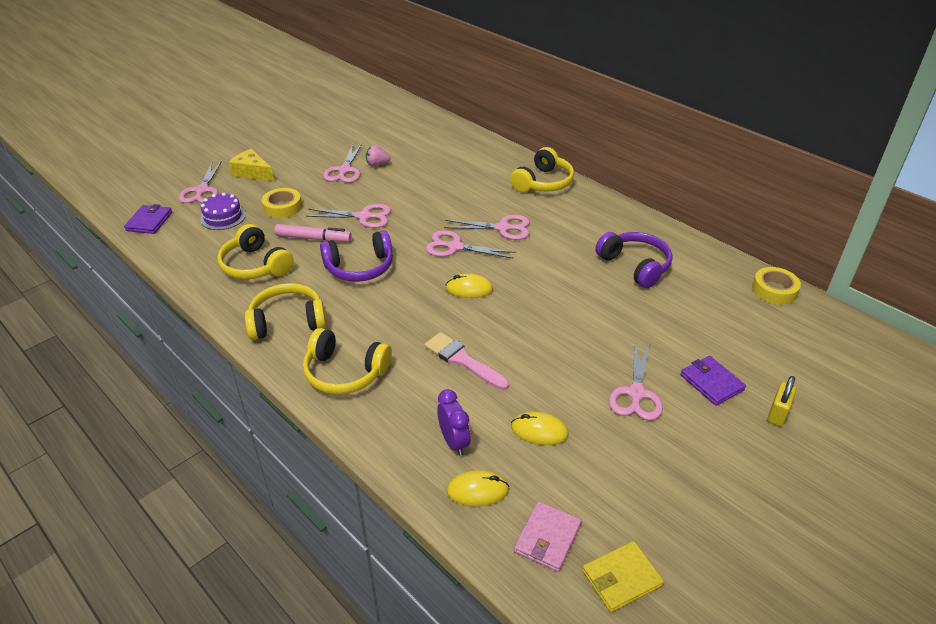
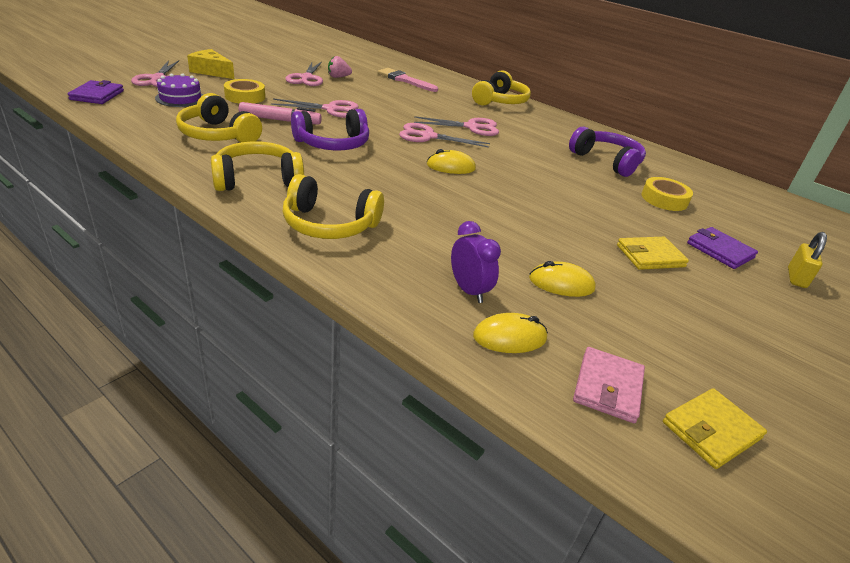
camera: 10 degrees left, 5 degrees down
pink brush [424,332,509,390] -> pink brush moved to [378,68,438,92]
pink scissors [609,340,663,420] -> yellow wallet [617,237,689,270]
yellow tape [752,267,801,305] -> yellow tape moved to [641,177,693,211]

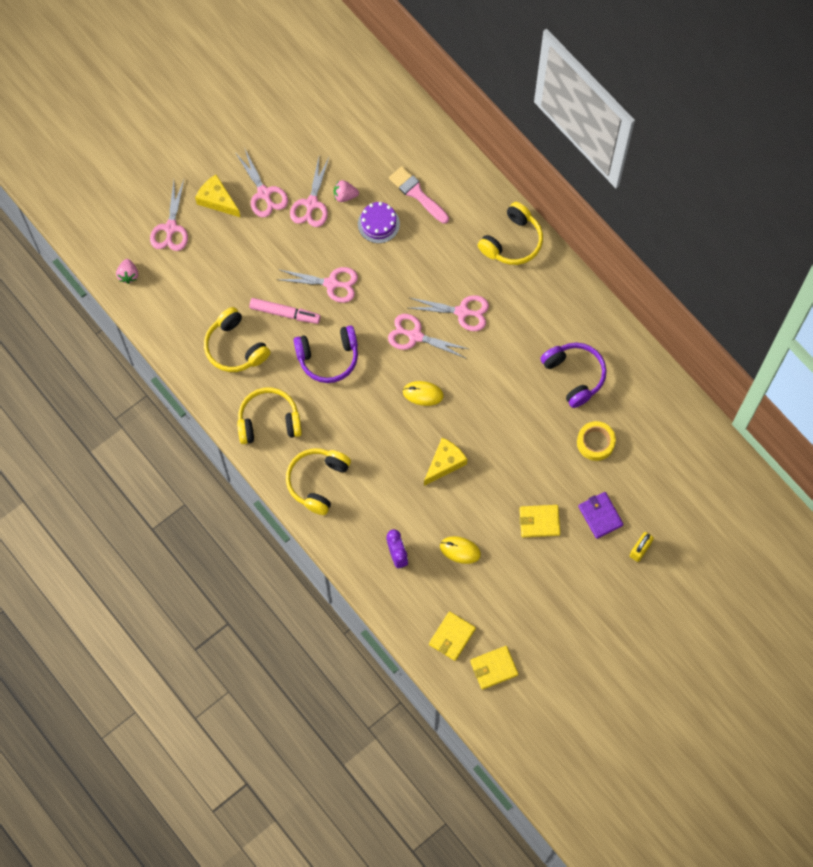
camera: 15 degrees right, 35 degrees up
purple wallet [67,80,124,104] -> pink strawberry [116,259,138,284]
purple cake [155,73,203,107] -> purple cake moved to [358,202,400,243]
yellow tape [224,79,265,104] -> none
yellow headphones [283,174,384,239] -> yellow headphones turned 90 degrees clockwise [286,448,351,515]
yellow mouse [473,313,548,353] -> none
pink wallet [573,347,645,423] -> yellow wallet [429,612,476,661]
none -> pink scissors [236,149,288,217]
none -> yellow cheese [424,438,467,486]

